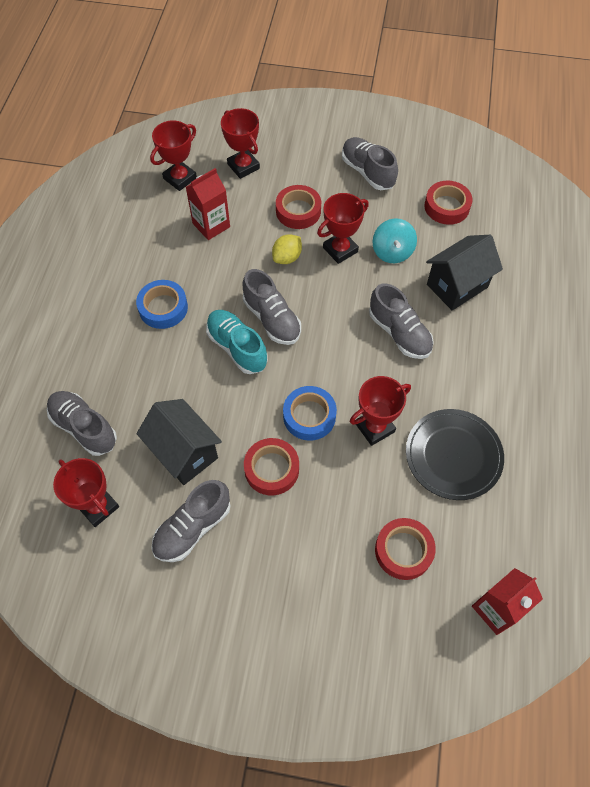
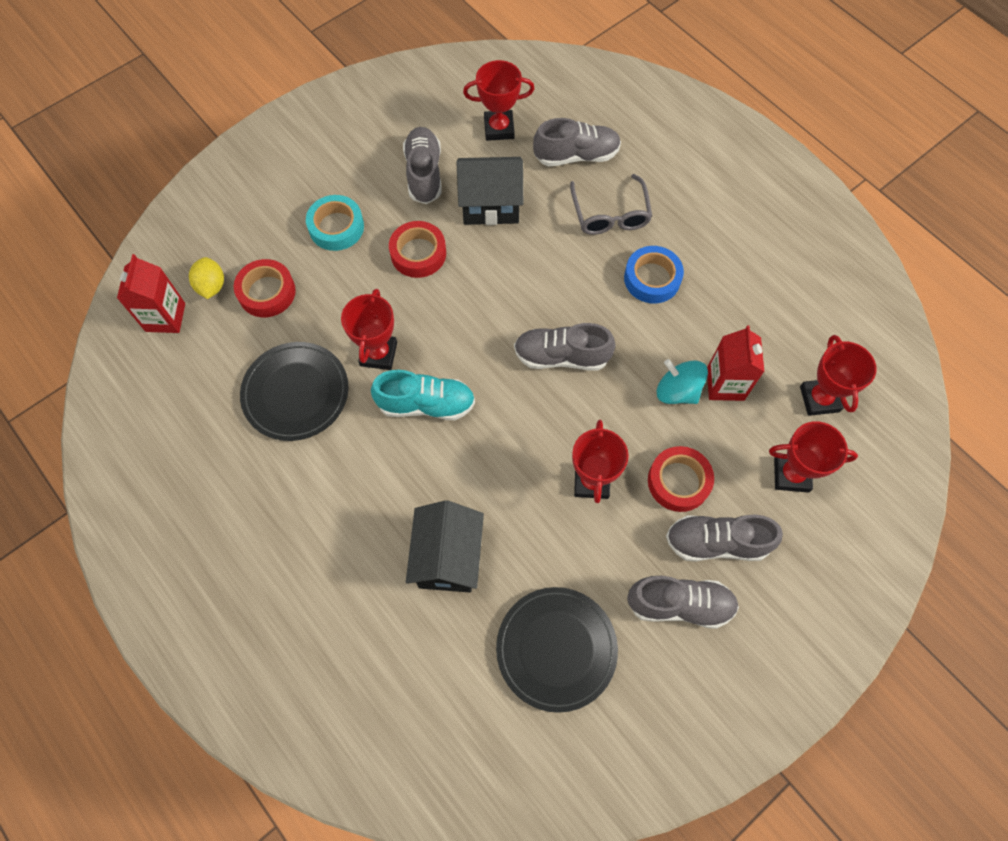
camera: 130 degrees right, 5 degrees up
turquoise shoe [206,310,268,374] -> turquoise shoe moved to [371,370,475,420]
yellow lemon [272,234,302,264] -> yellow lemon moved to [189,257,224,299]
blue tape [283,386,337,441] -> none
grey shoe [369,283,434,359] -> grey shoe moved to [666,514,783,562]
turquoise spinning top [373,218,417,263] -> turquoise spinning top moved to [657,359,708,404]
red tape [425,181,473,225] -> black plate [496,587,618,713]
none -> turquoise tape [306,195,364,251]
none -> grey glasses [570,174,652,235]

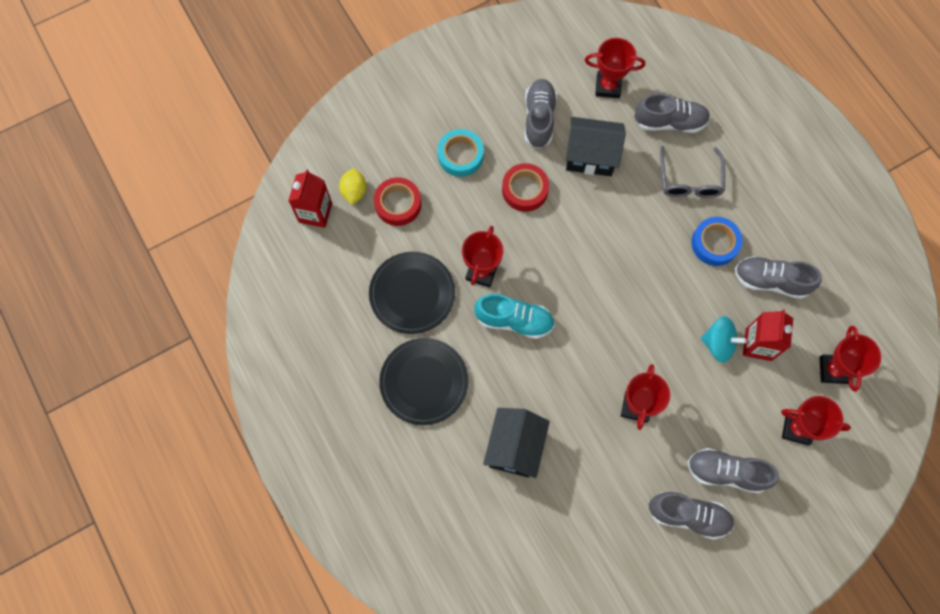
camera: 10 degrees right, 5 degrees up
black plate [496,587,618,713] -> black plate moved to [379,338,468,425]
grey shoe [514,323,616,371] -> grey shoe moved to [735,256,822,299]
red tape [648,446,714,512] -> none
turquoise spinning top [657,359,708,404] -> turquoise spinning top turned 150 degrees clockwise [701,316,747,363]

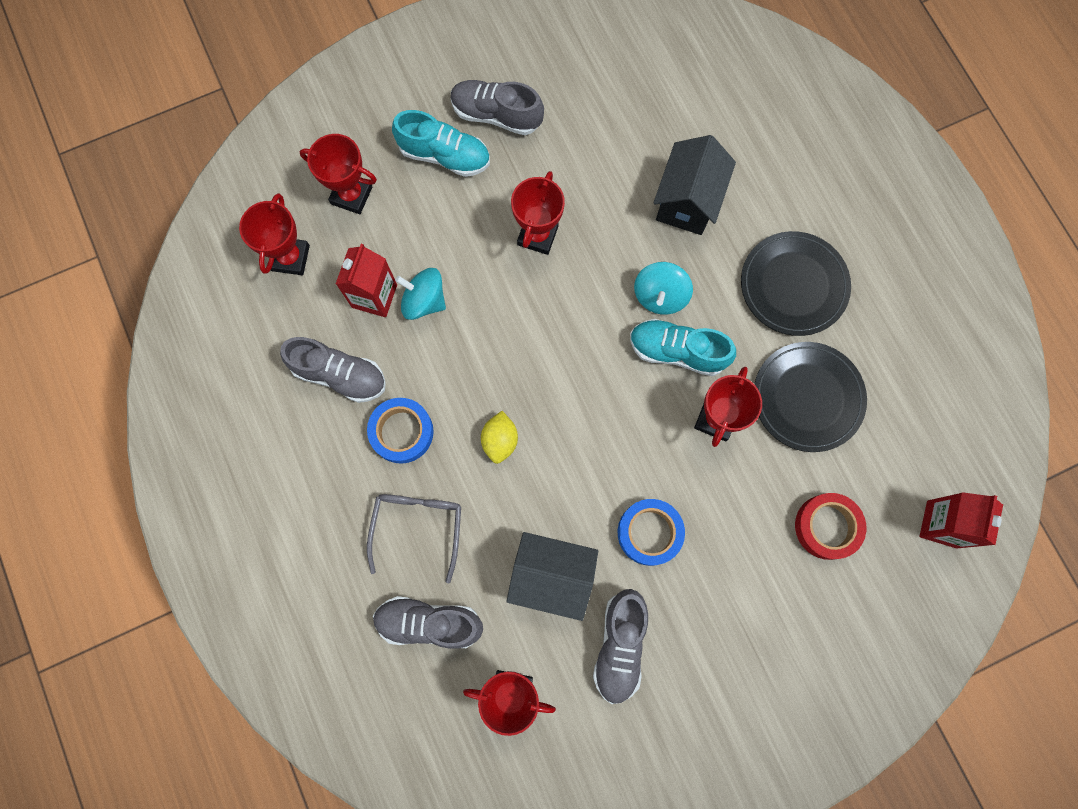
camera: 175 degrees left, 5 degrees up
yellow lemon [339,169,367,205] -> yellow lemon moved to [481,411,518,464]
turquoise tape [438,129,484,177] -> none
red tape [502,163,549,212] -> blue tape [618,499,685,566]
grey shoe [687,448,779,493] -> turquoise shoe [392,110,490,177]
none -> turquoise spinning top [634,262,693,315]

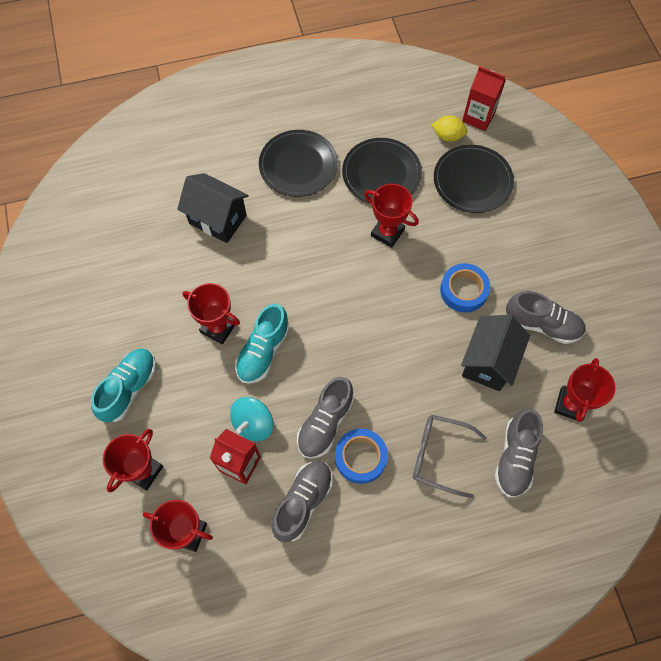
camera: 80 degrees left, 10 degrees down
grey shoe [451,80,544,135] -> grey shoe moved to [297,377,354,459]
yellow lemon [481,411,518,464] -> yellow lemon moved to [431,115,468,142]
turquoise shoe [630,319,736,376] -> turquoise shoe moved to [235,304,290,384]
turquoise spinning top [634,262,693,315] -> none
red tape [795,493,866,560] -> black plate [434,145,514,213]

